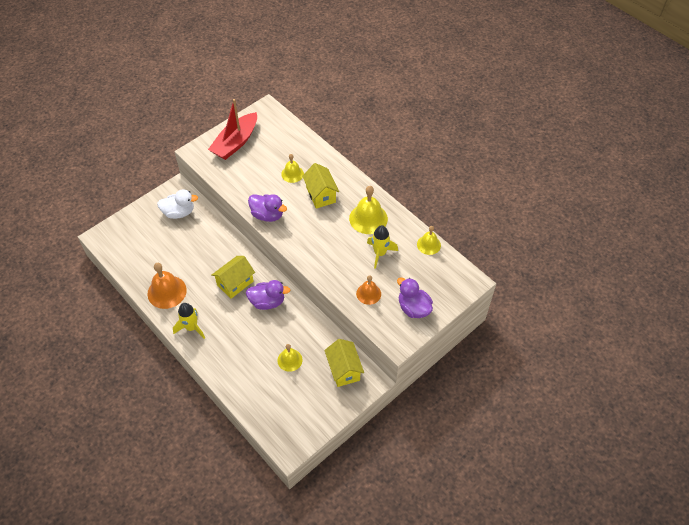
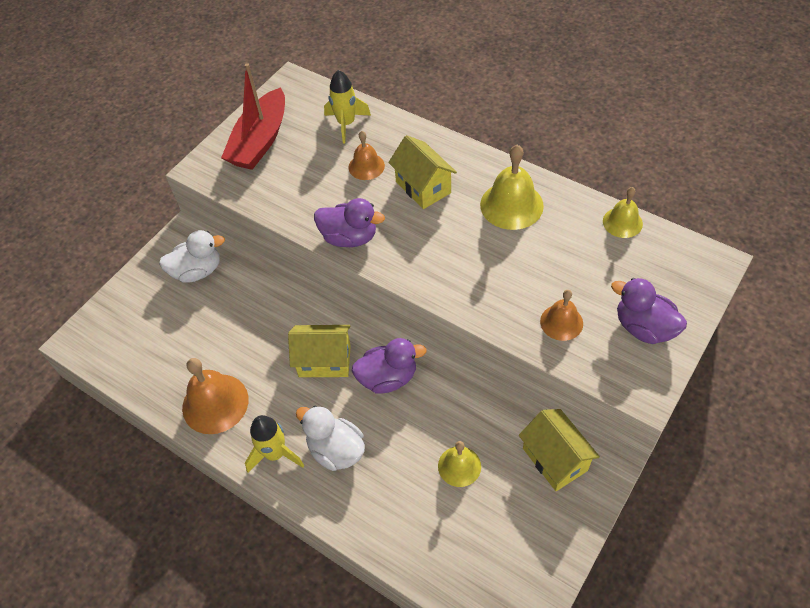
camera: 10 degrees left, 0 degrees up
yellow house [212,256,255,299] -> yellow house turned 60 degrees clockwise [288,325,351,377]
yellow bell [281,154,304,183] -> orange bell [349,131,385,180]
yellow rocket [367,225,398,269] -> yellow rocket moved to [324,70,371,143]
none -> white duck [296,405,365,471]

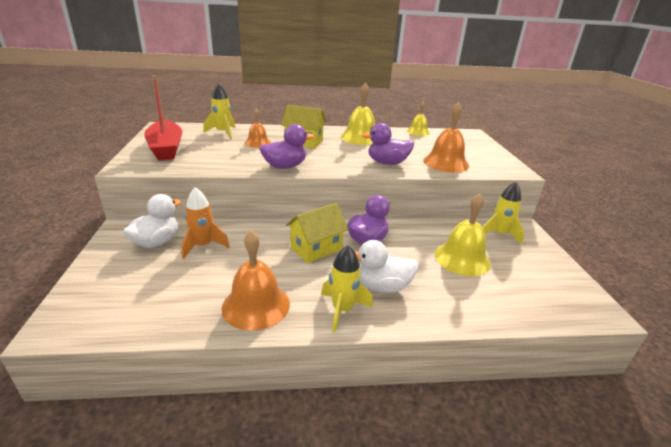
camera: 45 degrees left, 25 degrees down
yellow bell [438,441,481,487] -> yellow bell [435,194,491,276], size x1.64
yellow house [519,409,600,491] -> yellow rocket [482,182,524,245]
orange bell [540,290,583,341] -> orange bell [423,102,469,172], size x1.64
purple duck [611,278,687,344] -> purple duck moved to [362,123,414,165]
none -> orange rocket [182,187,230,259]

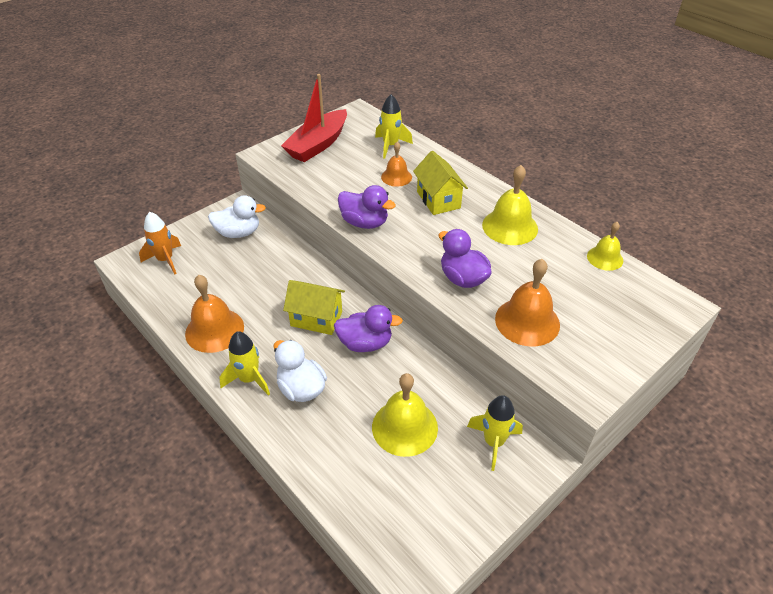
camera: 55 degrees right, 15 degrees up
orange rocket [182,187,230,259] -> orange rocket moved to [139,212,181,274]

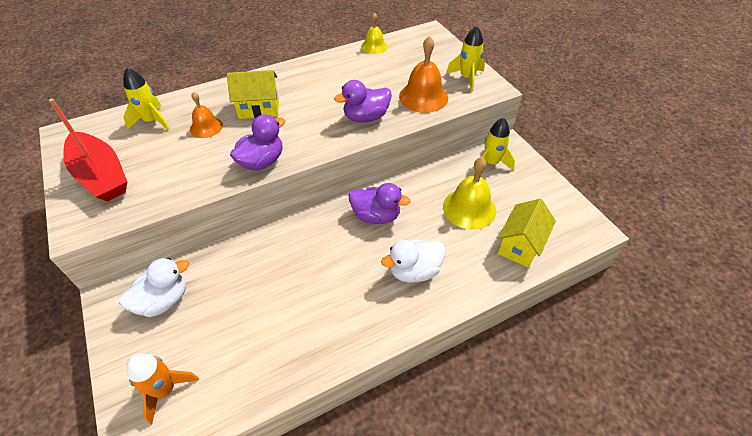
camera: 75 degrees left, 5 degrees up
orange bell [185,275,244,353] -> none
white duck [208,195,266,238] -> white duck turned 45 degrees clockwise [119,258,189,317]
yellow rocket [219,331,270,396] -> yellow rocket moved to [446,25,485,92]
yellow house [283,280,345,335] -> yellow house moved to [498,199,556,268]
purple duck [334,305,403,352] -> purple duck turned 90 degrees clockwise [349,183,411,224]
yellow bell [482,165,538,245] -> none

